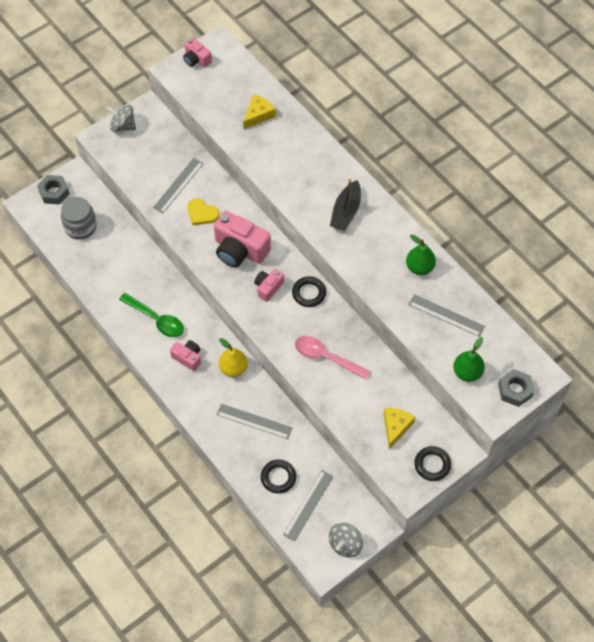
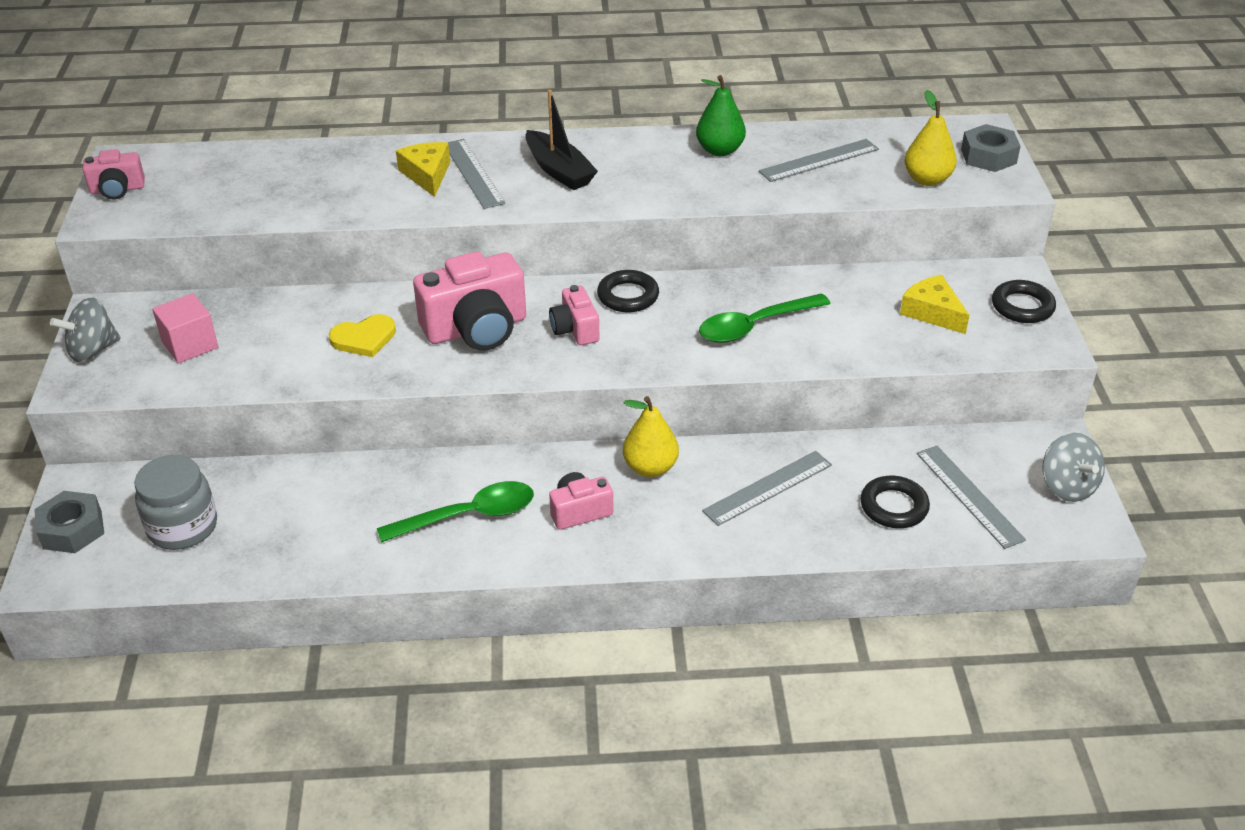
camera: 55 degrees left, 20 degrees down
grey ruler [153,158,204,214] -> grey ruler moved to [447,139,506,209]
yellow cheese [243,94,276,129] -> yellow cheese moved to [396,142,450,197]
pink spoon [295,336,371,380] -> green spoon [699,293,830,343]
green pear [453,337,485,382] -> yellow pear [904,90,957,186]
none -> pink cube [152,293,218,363]

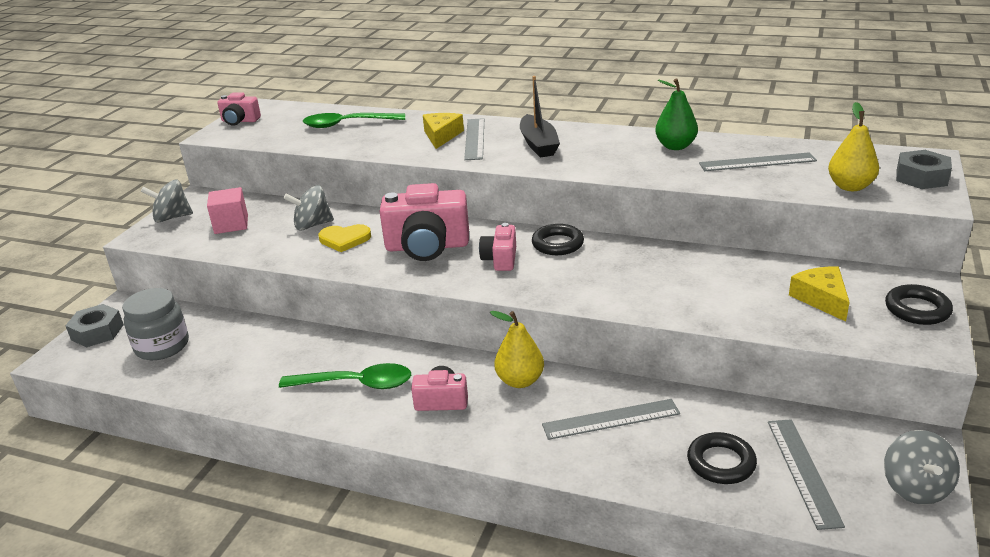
camera: 25 degrees right, 10 degrees down
green spoon [699,293,830,343] -> green spoon moved to [303,113,405,128]
none -> grey spinning top [283,185,334,230]

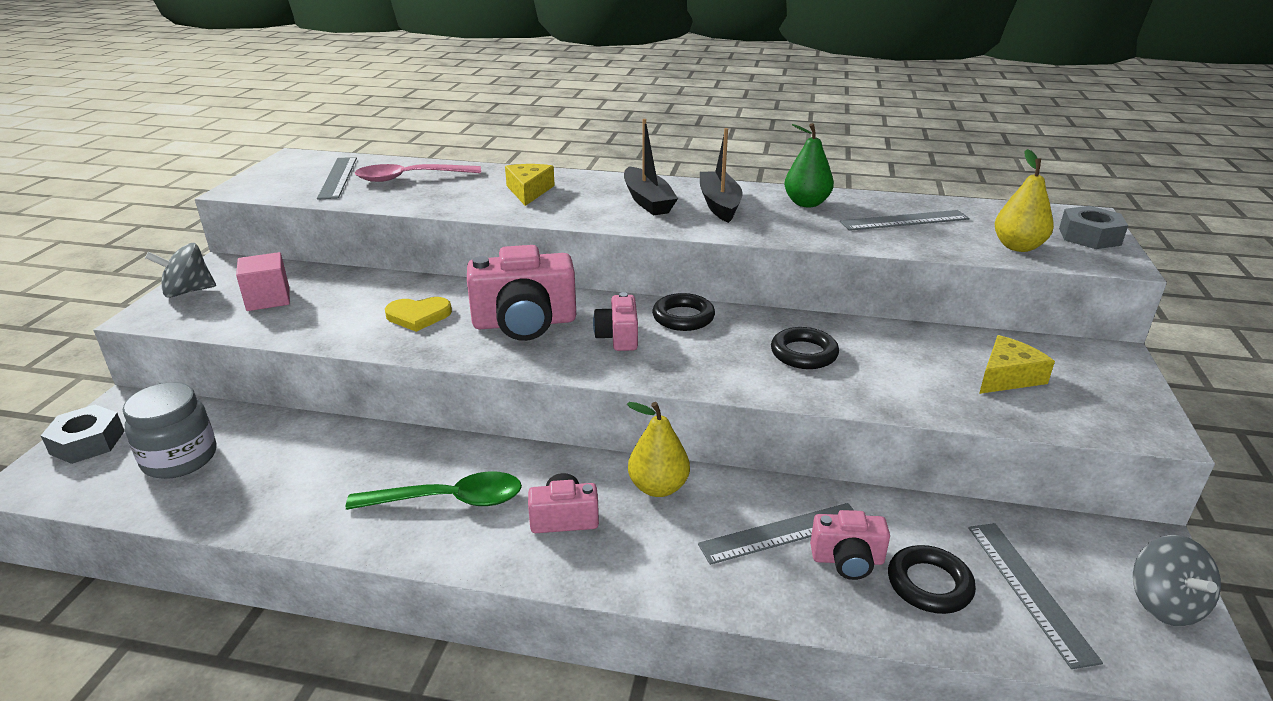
camera: 10 degrees left, 0 degrees up
pink camera [217,92,261,126] -> pink camera moved to [810,510,890,580]
grey spinning top [283,185,334,230] -> none
green spoon [303,113,405,128] -> pink spoon [355,164,481,182]
grey ruler [464,118,484,160] -> grey ruler moved to [317,157,357,200]
yellow cheese [789,267,850,322] -> yellow cheese turned 75 degrees clockwise [979,335,1055,394]
black ring [885,284,953,325] -> black ring moved to [771,327,839,369]
none -> black boat [700,128,743,223]

